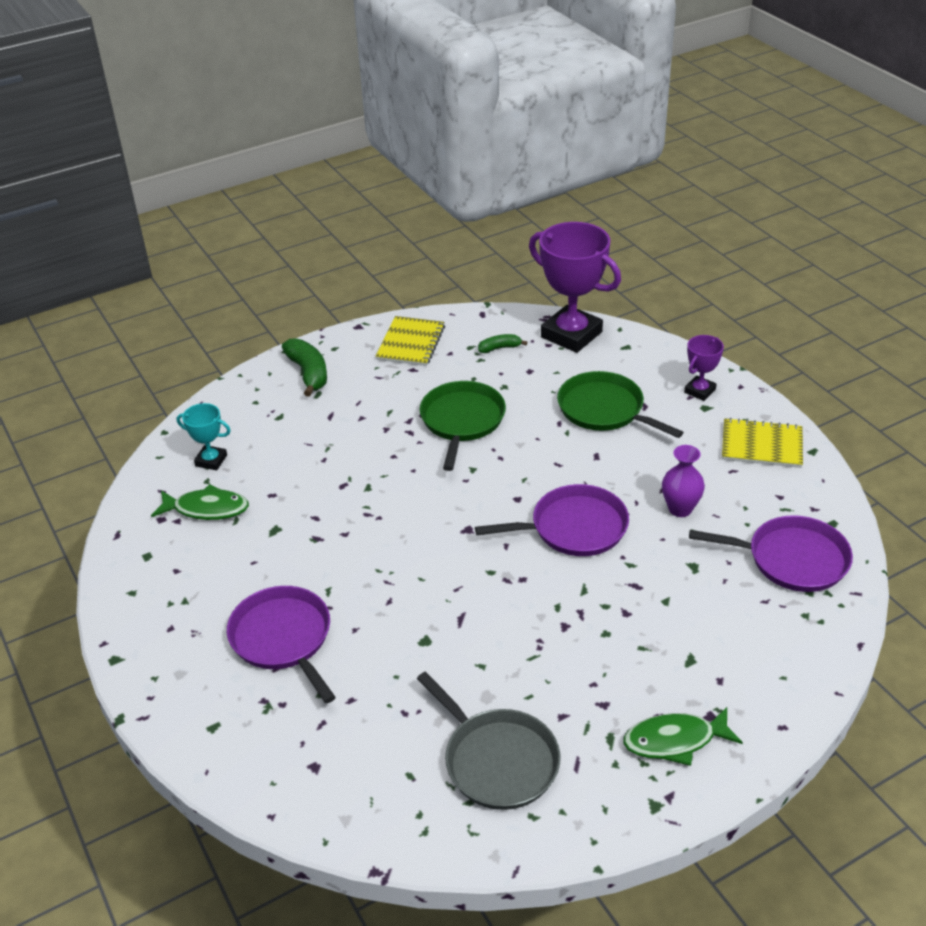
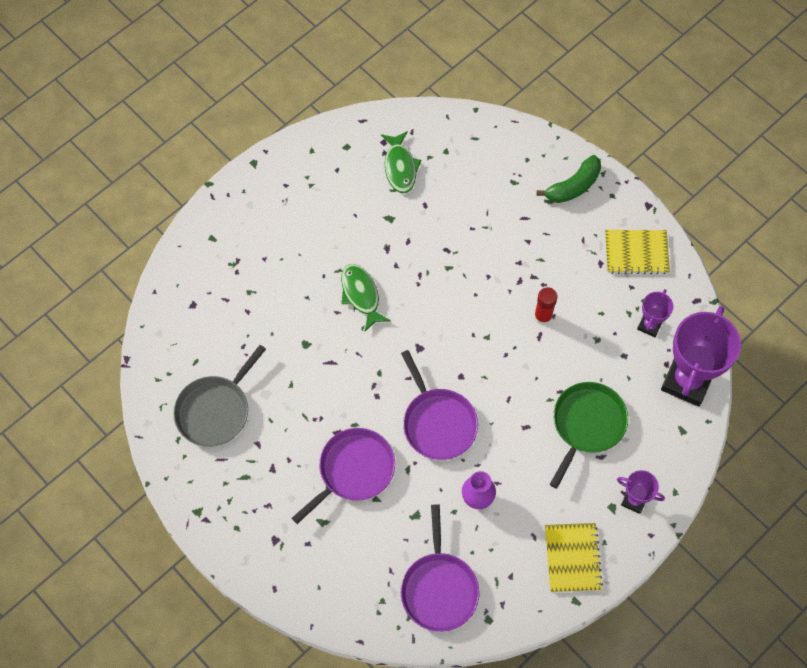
camera: 75 degrees right, 25 degrees up
turquoise trophy [177,403,231,470] -> none
purple pan [227,586,336,703] -> purple pan moved to [292,428,395,524]
green pan [420,381,506,471] -> red glue stick [534,287,558,325]
green banana [478,334,527,353] -> purple trophy [637,289,673,337]
green fish [623,707,743,766] -> green fish moved to [341,264,391,332]

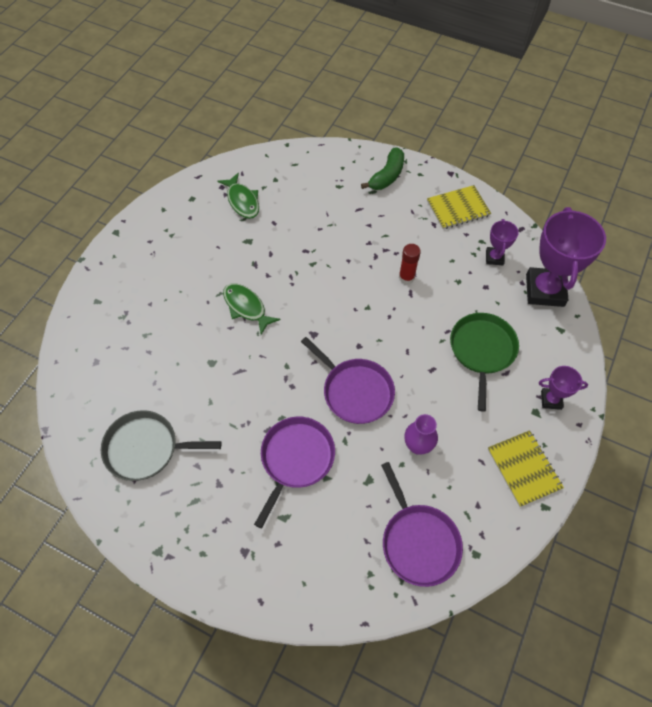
camera: 20 degrees left, 5 degrees down
grey pan [173,345,266,447] -> grey pan turned 75 degrees clockwise [101,410,221,481]

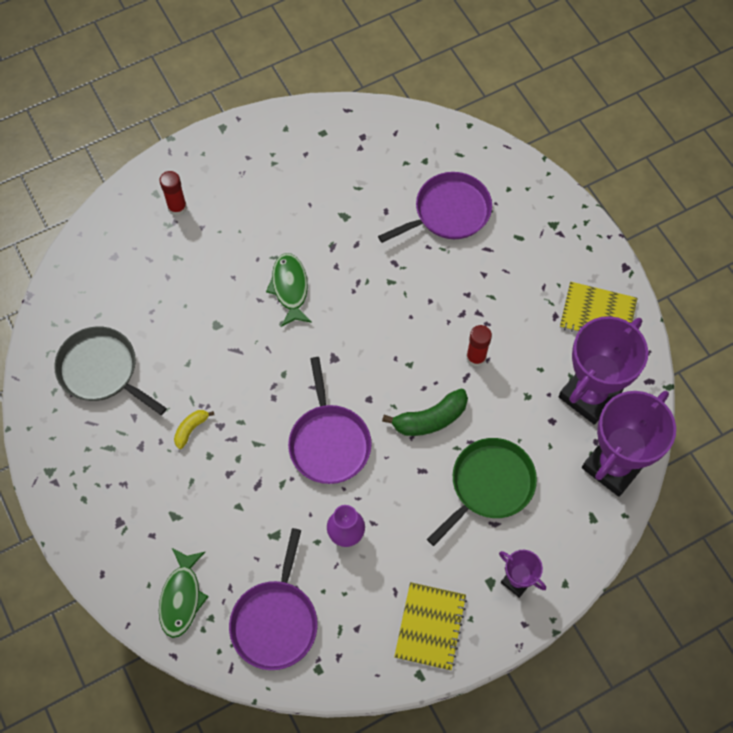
camera: 35 degrees right, 5 degrees up
green fish [218,173,259,219] -> green fish moved to [159,548,209,638]
purple pan [254,417,335,528] -> purple pan moved to [378,172,492,243]
green banana [361,147,404,190] -> green banana moved to [382,388,468,436]
purple trophy [486,219,519,265] -> purple trophy [559,316,648,425], size x2.05
none -> red glue stick [159,171,187,216]
none -> yellow banana [174,410,214,449]

